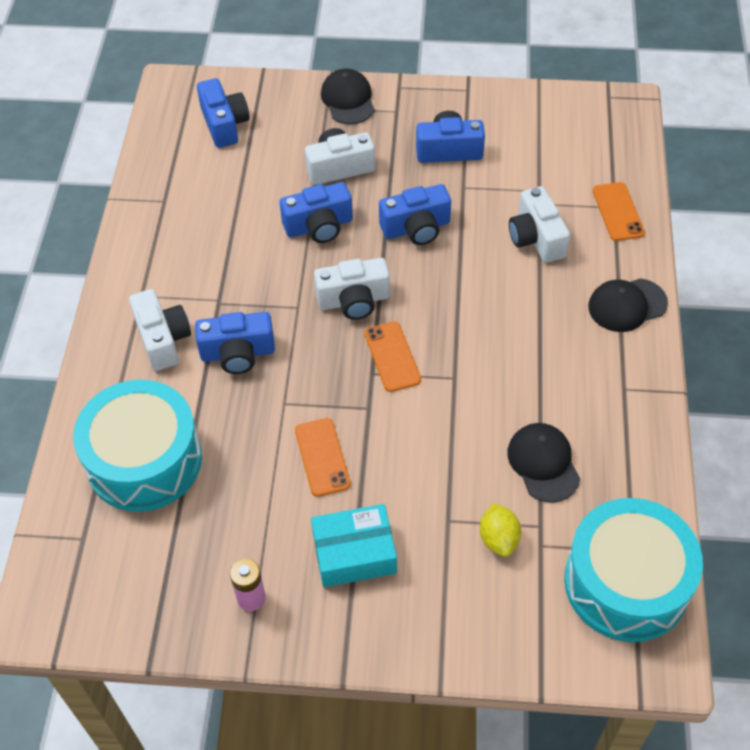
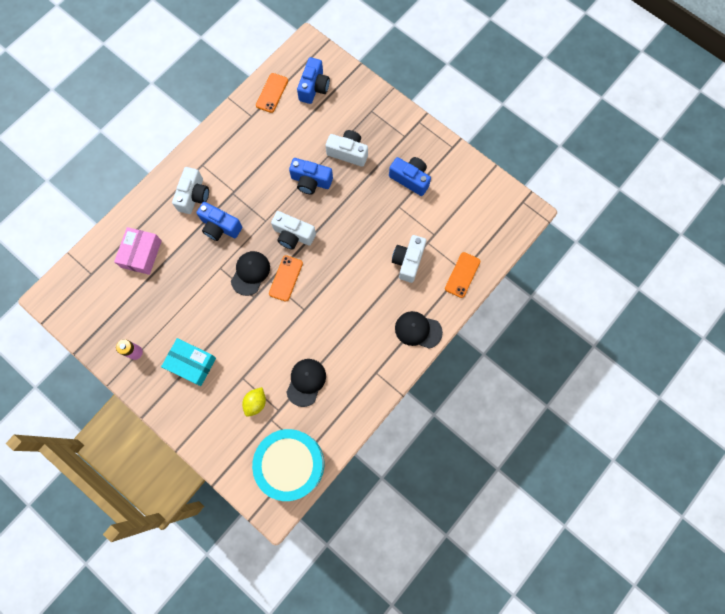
camera: 35 degrees right, 20 degrees up
turquoise drum [73,380,202,512] -> pink box [114,227,162,275]
orange phone [295,418,351,497] -> orange phone moved to [256,73,288,113]
black cap [321,69,375,124] -> black cap moved to [231,251,270,296]
blue camera [379,184,451,245] -> none

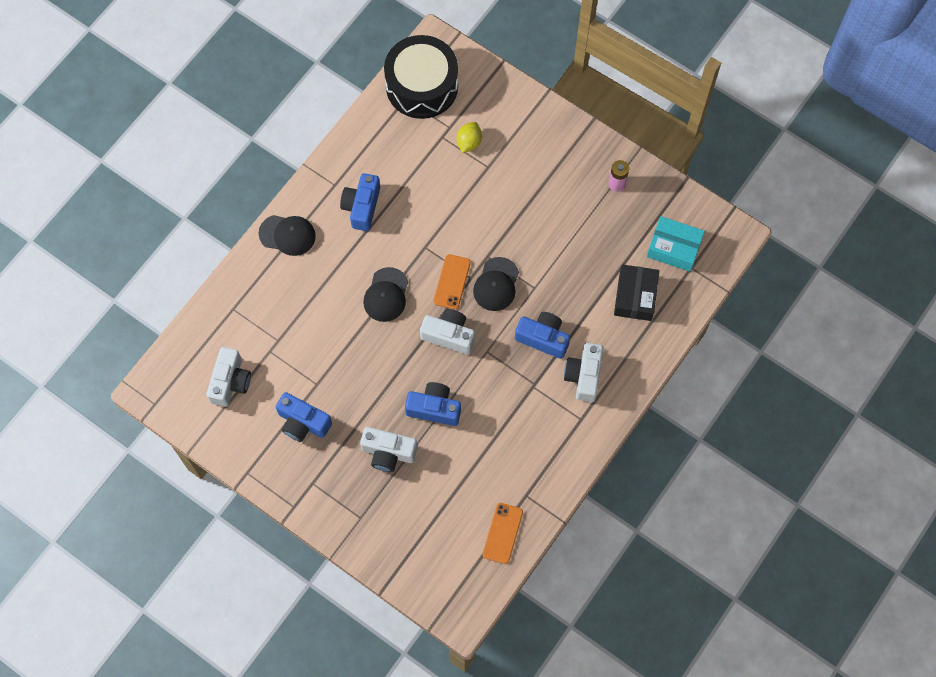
camera: 175 degrees right, 5 degrees down
pink box [114,227,162,275] -> black box [614,264,659,321]
turquoise box [161,338,216,386] -> turquoise box moved to [647,216,705,272]
turquoise drum [252,429,324,501] -> black drum [384,35,458,119]
black cap [286,359,326,407] -> black cap moved to [363,267,408,322]
blue camera [297,57,330,104] -> blue camera moved to [340,173,380,231]
white camera [392,235,426,283] -> white camera moved to [206,347,251,407]
orange phone [445,252,480,298] -> none

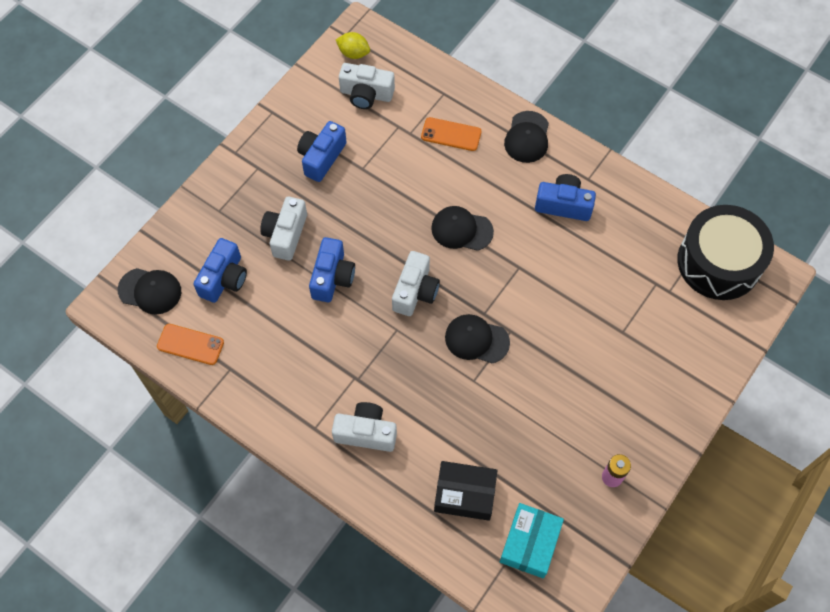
camera: 90 degrees right, 5 degrees down
orange phone [434,254,471,309] -> orange phone moved to [421,117,482,151]
yellow lemon [457,122,482,153] -> yellow lemon moved to [336,32,370,59]
blue camera [515,312,570,359] -> blue camera moved to [193,238,247,303]
none -> black cap [118,268,181,315]

